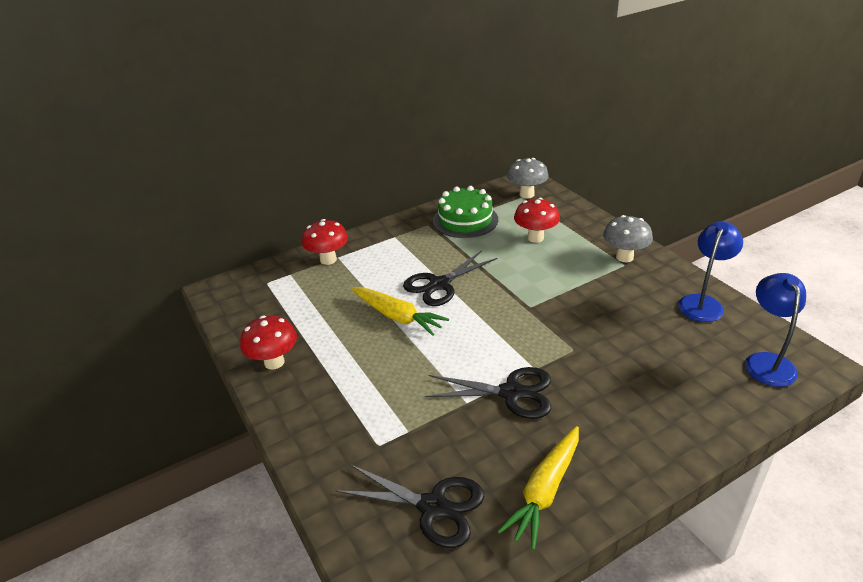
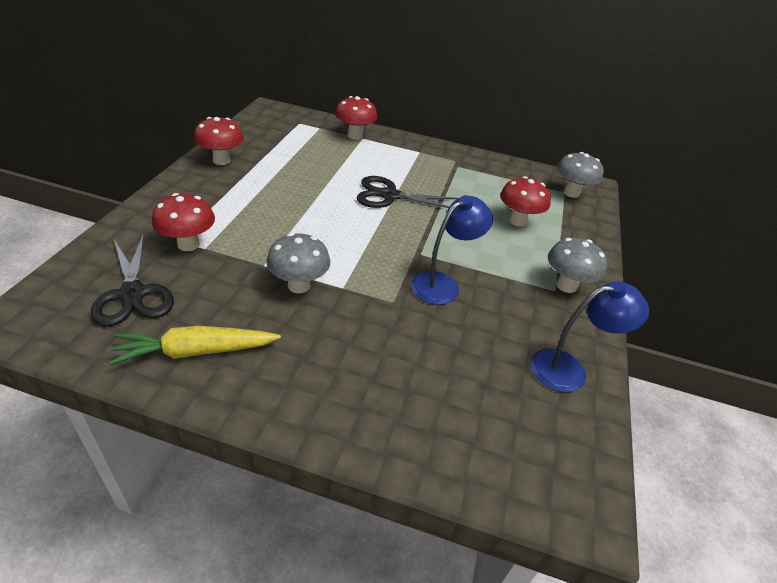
camera: 40 degrees right, 5 degrees up
yellow carrot [351,287,449,336] -> none
black scissors [425,367,551,419] -> grey mushroom [266,233,330,294]
green cake [433,186,498,238] -> none
blue lamp [745,273,806,387] -> blue lamp moved to [411,195,493,305]
none -> red mushroom [152,193,215,251]

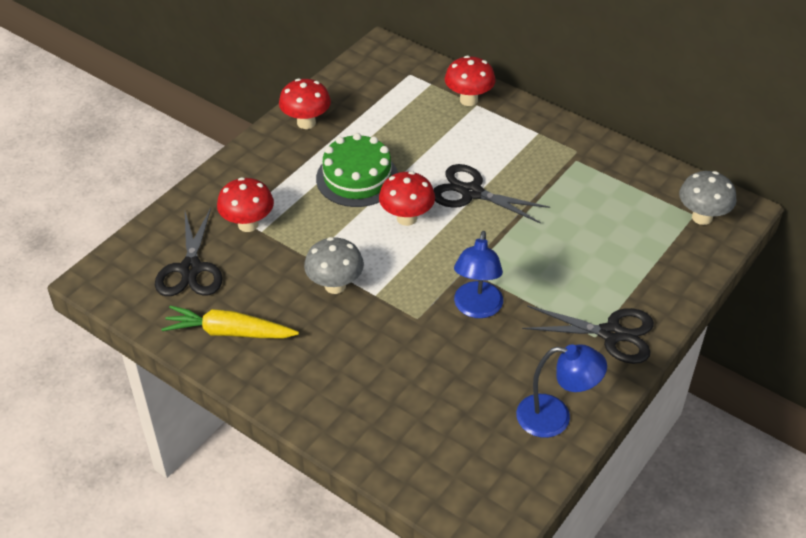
camera: 25 degrees right, 5 degrees up
blue lamp [411,195,493,305] -> blue lamp turned 120 degrees clockwise [454,231,503,318]
red mushroom [500,176,551,227] -> red mushroom moved to [379,171,435,226]
grey mushroom [548,238,607,293] -> black scissors [522,305,654,364]
none -> green cake [316,133,398,207]

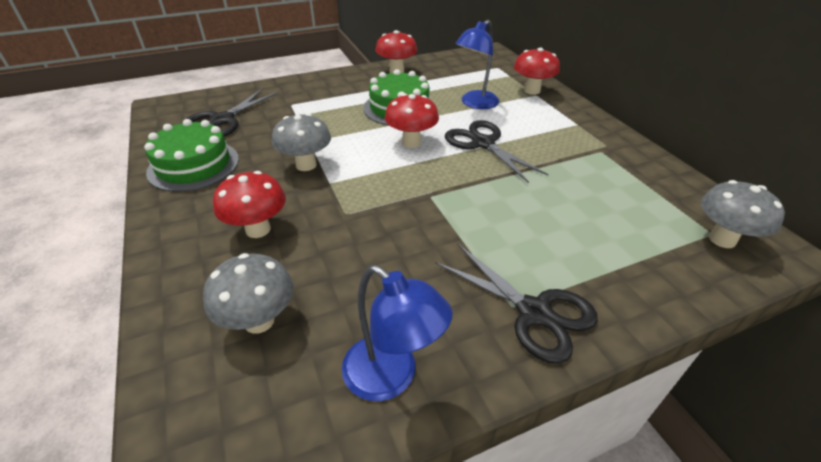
camera: 30 degrees right, 5 degrees down
yellow carrot [162,306,299,339] -> green cake [144,119,239,192]
red mushroom [217,177,274,232] -> red mushroom moved to [213,171,286,238]
blue lamp [454,231,503,318] -> blue lamp moved to [455,20,500,109]
none -> grey mushroom [203,253,293,334]

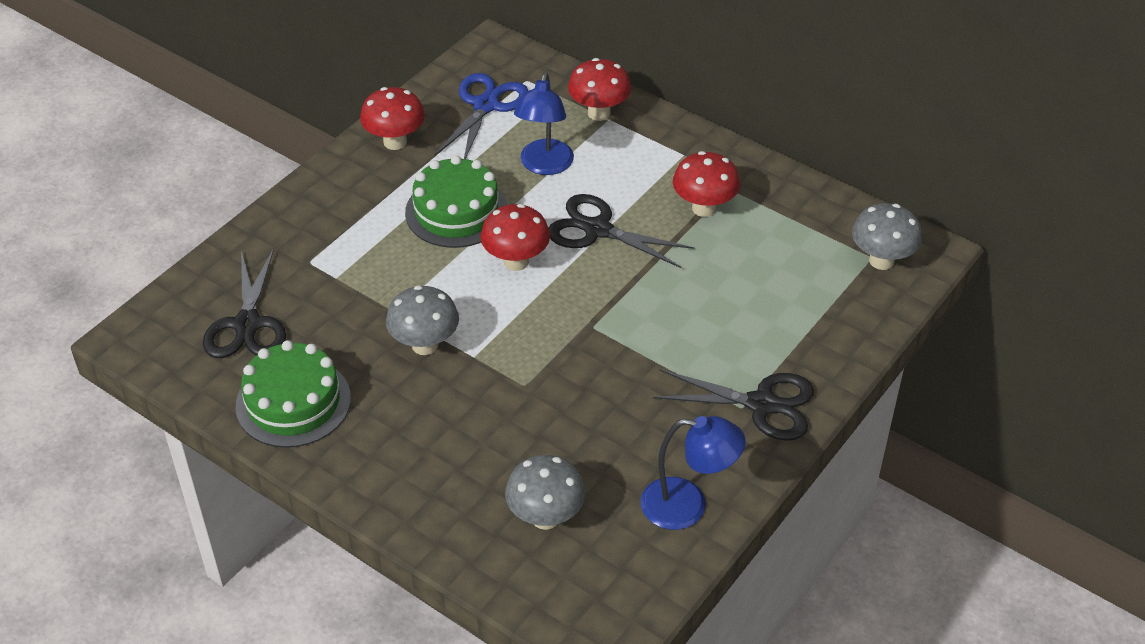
camera: 30 degrees left, 5 degrees up
red mushroom [213,171,286,238] -> red mushroom moved to [673,151,740,217]
none -> blue scissors [435,73,528,159]

